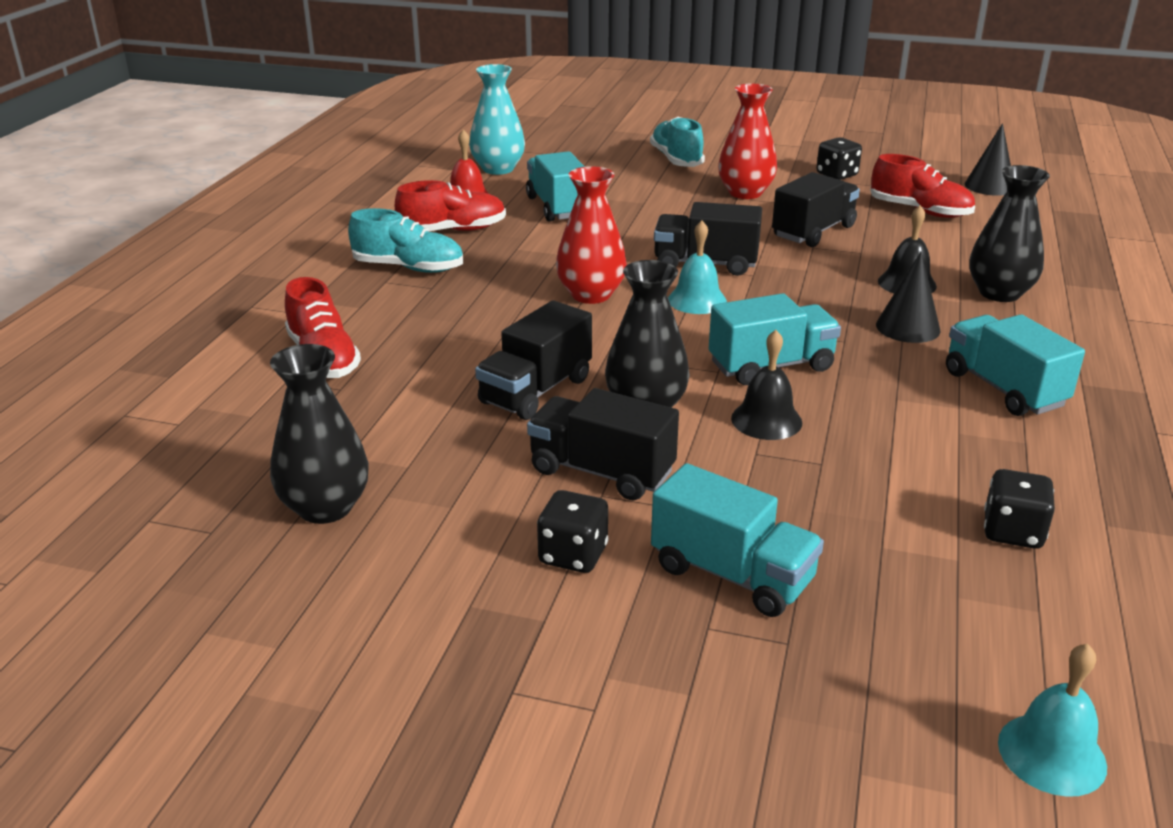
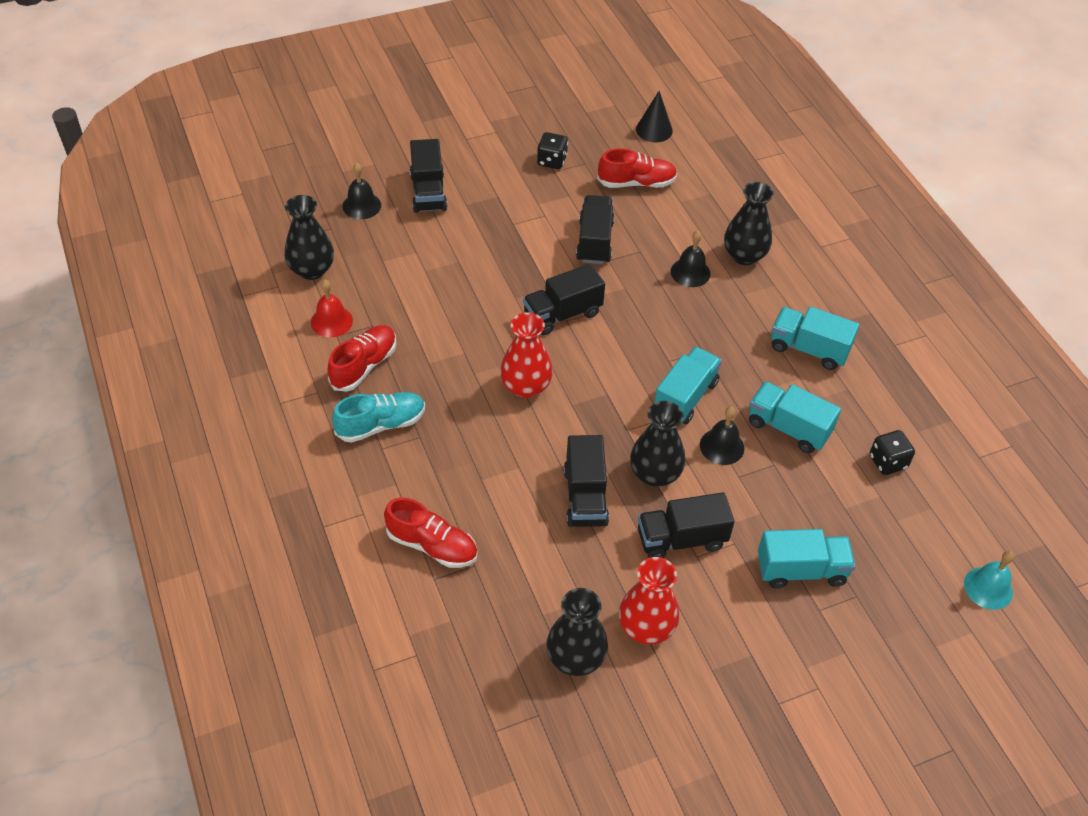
camera: 40 degrees left, 20 degrees up
turquoise vase [469,64,525,175] -> black vase [285,195,334,280]
turquoise truck [526,151,585,222] -> turquoise truck moved to [749,381,841,453]
black dice [537,490,609,573] -> none
turquoise shoe [650,117,705,167] -> black truck [410,139,447,213]
turquoise bell [668,220,727,314] -> none
red vase [718,84,777,199] -> red vase moved to [619,557,679,644]
black cone [876,251,940,343] -> none
none -> black bell [342,163,381,219]

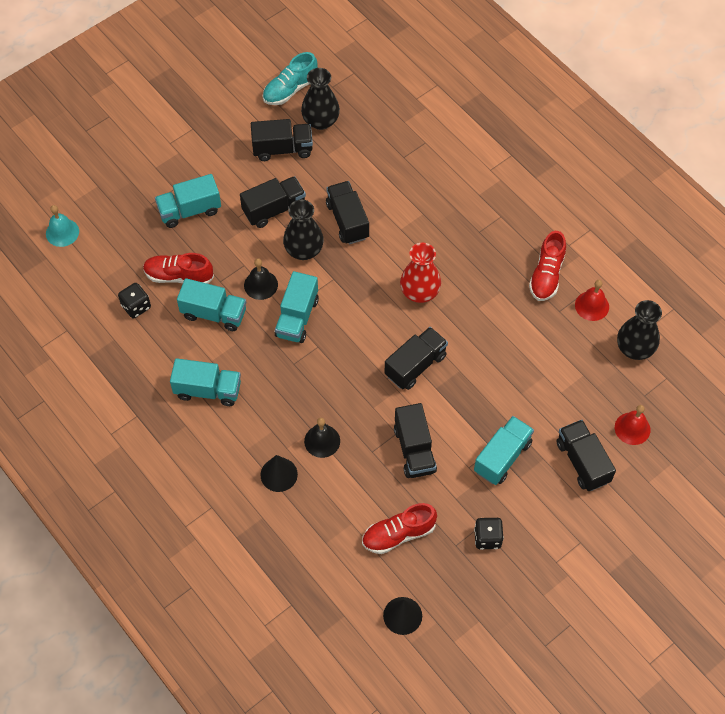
camera: 165 degrees right, 10 degrees up
turquoise shoe [332,392,425,443] -> turquoise shoe moved to [263,52,318,105]
black bell [342,163,381,219] -> red bell [615,405,650,445]
red shoe [384,498,478,568] -> red shoe moved to [143,253,214,284]
red vase [619,557,679,644] -> black truck [251,119,313,161]
black vase [724,182,774,265] -> black cone [261,455,298,492]
none -> turquoise truck [474,416,534,485]

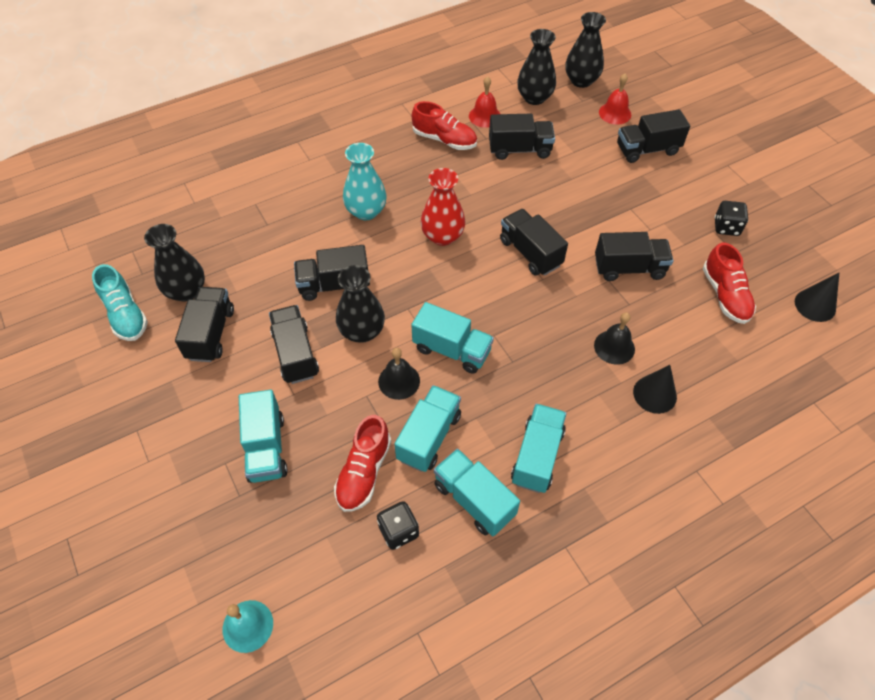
camera: 80 degrees left, 5 degrees down
turquoise truck [474,416,534,485] -> turquoise truck moved to [434,449,520,536]
none -> turquoise vase [343,143,386,220]
none -> black truck [489,114,555,160]
none -> black vase [565,12,606,88]

